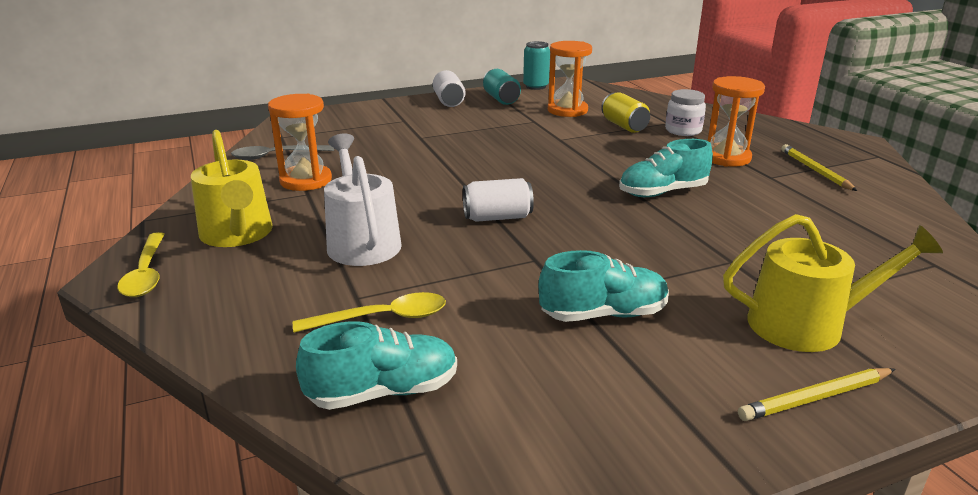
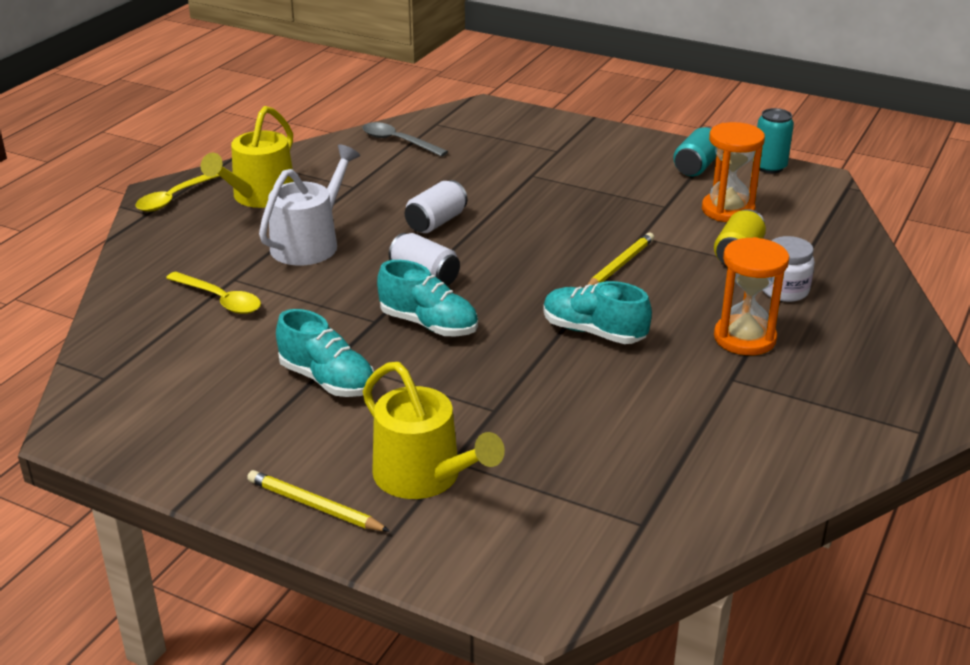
camera: 50 degrees right, 5 degrees up
orange hourglass [268,94,332,191] -> none
turquoise shoe [296,321,457,410] -> turquoise shoe moved to [377,260,478,336]
white can [433,70,466,107] -> white can moved to [405,180,467,233]
yellow pencil [781,144,857,191] -> yellow pencil moved to [587,233,654,285]

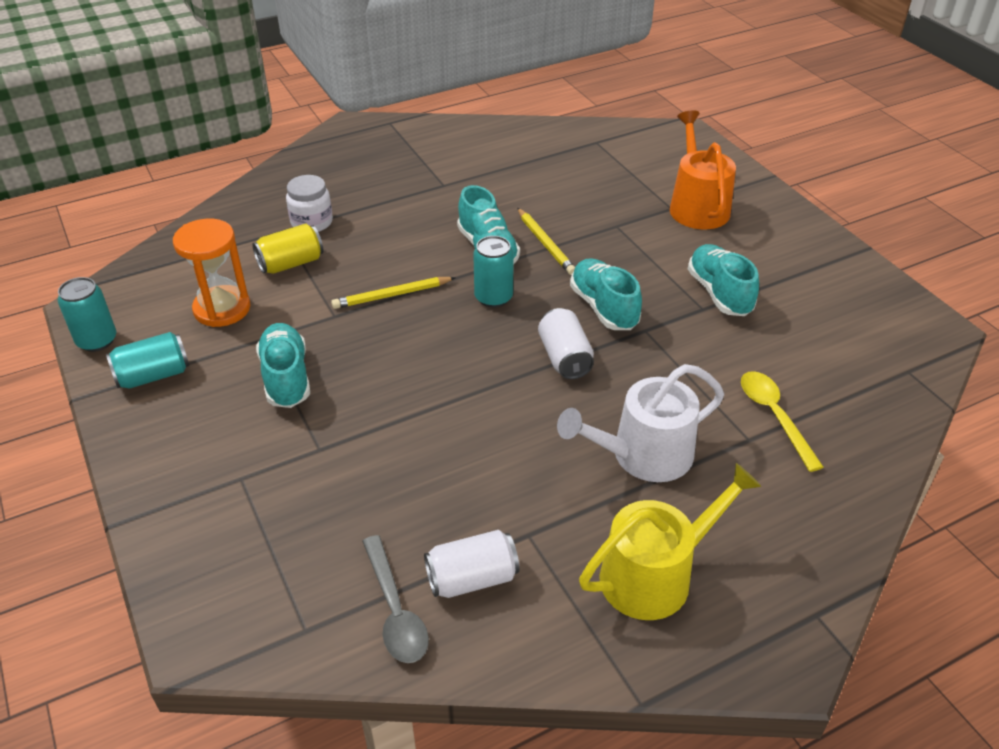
camera: 145 degrees left, 10 degrees up
yellow spoon [135,174,219,211] -> none
yellow pencil [247,470,390,531] -> yellow pencil moved to [517,208,575,275]
yellow watering can [363,362,505,499] -> orange watering can [670,110,736,229]
white can [405,180,467,233] -> white can moved to [424,530,519,598]
orange hourglass [714,237,789,355] -> none
none -> turquoise shoe [256,323,310,408]
none -> turquoise can [473,236,514,308]

